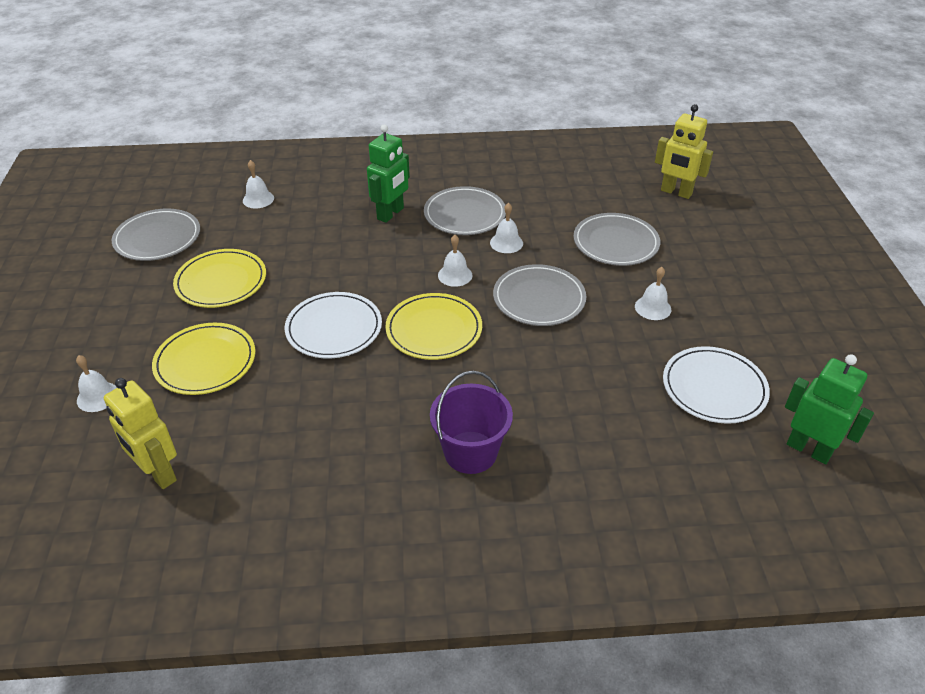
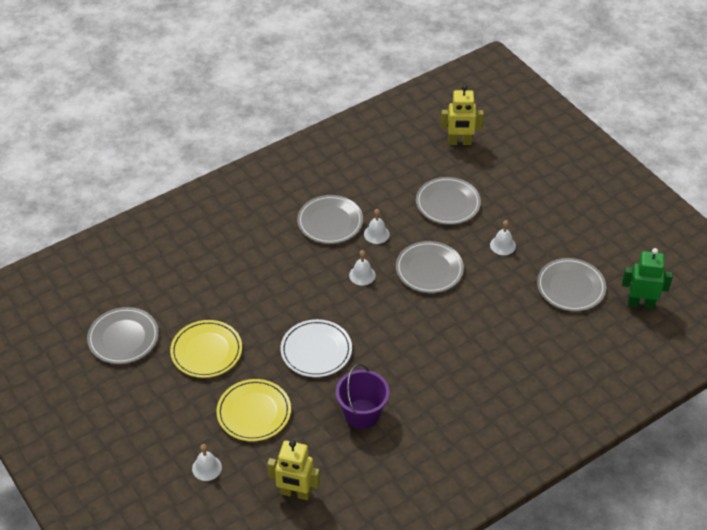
camera: 30 degrees left, 5 degrees up
white bell [243,160,274,208] -> none
green robot [367,124,410,223] -> none
yellow plate [385,293,482,360] -> none
purple bucket [430,371,513,474] -> purple bucket moved to [336,364,390,429]
white plate [663,346,770,424] -> grey plate [537,258,606,311]

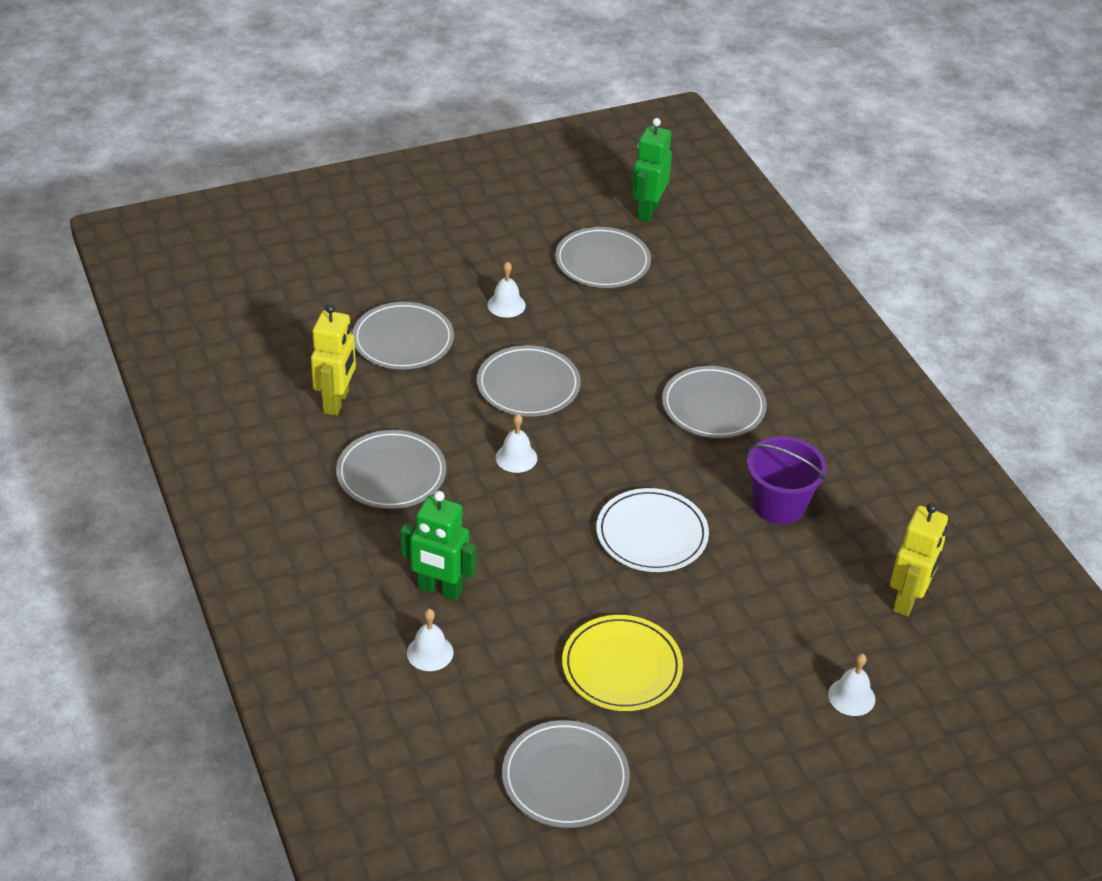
camera: 80 degrees left, 5 degrees down
yellow plate [216,379,291,441] -> none
white bell [364,209,389,244] -> white bell moved to [407,609,453,671]
yellow robot [441,85,484,145] -> yellow robot moved to [311,304,356,416]
none -> green robot [400,491,476,601]
none -> grey plate [662,366,767,438]

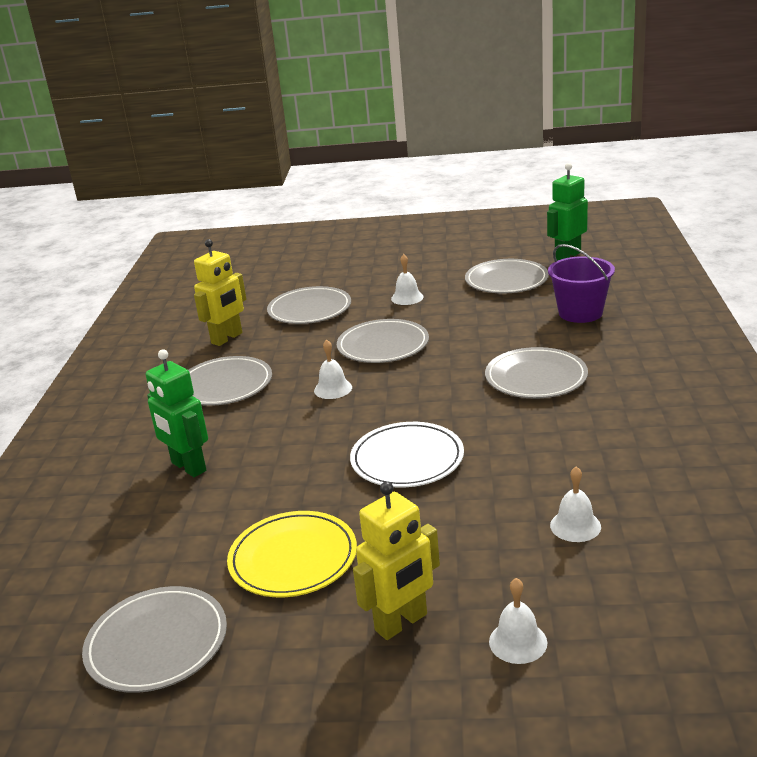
camera: 30 degrees right, 15 degrees down
white bell [407,609,453,671] -> white bell moved to [550,466,601,542]
purple bucket [747,436,827,524] -> purple bucket moved to [548,244,615,323]
yellow robot [890,503,948,617] -> yellow robot moved to [353,481,440,640]

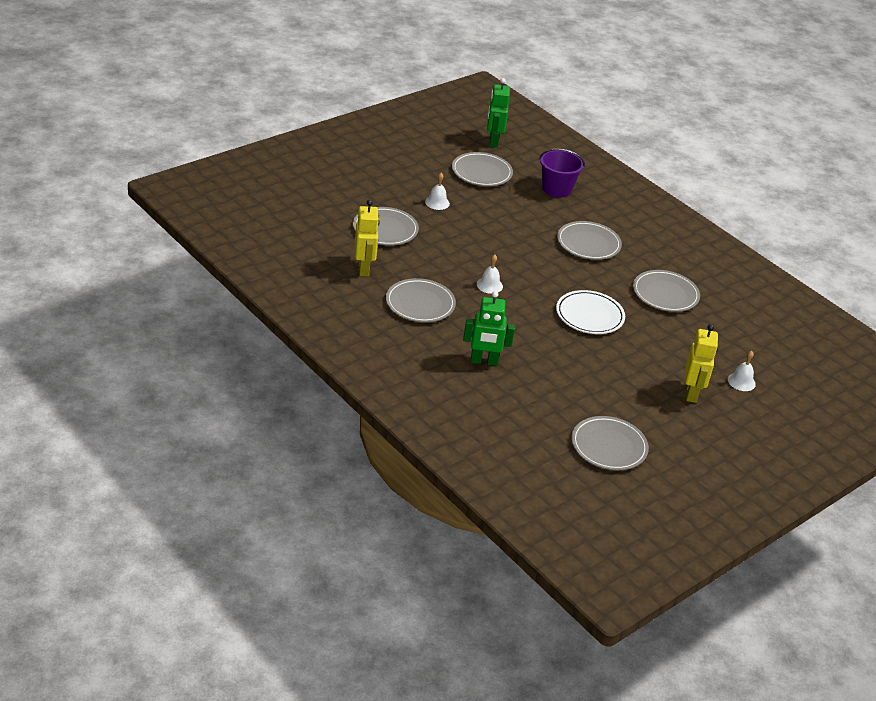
camera: 50 degrees left, 10 degrees up
yellow plate [227,511,357,597] -> none
grey plate [337,319,429,363] -> grey plate moved to [633,270,700,312]
white bell [550,466,601,542] -> none

